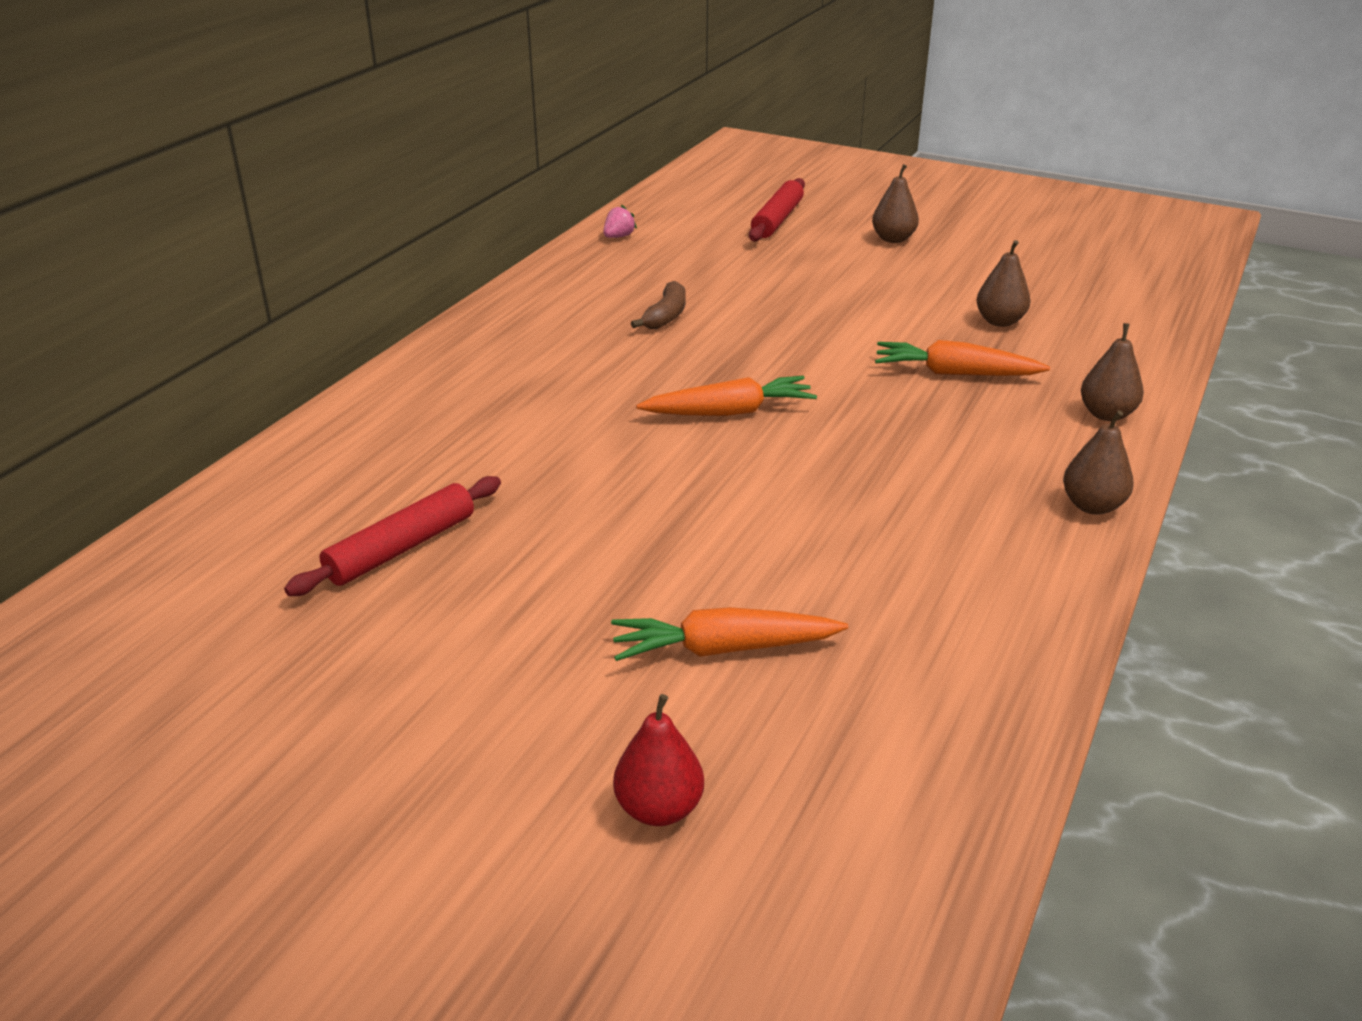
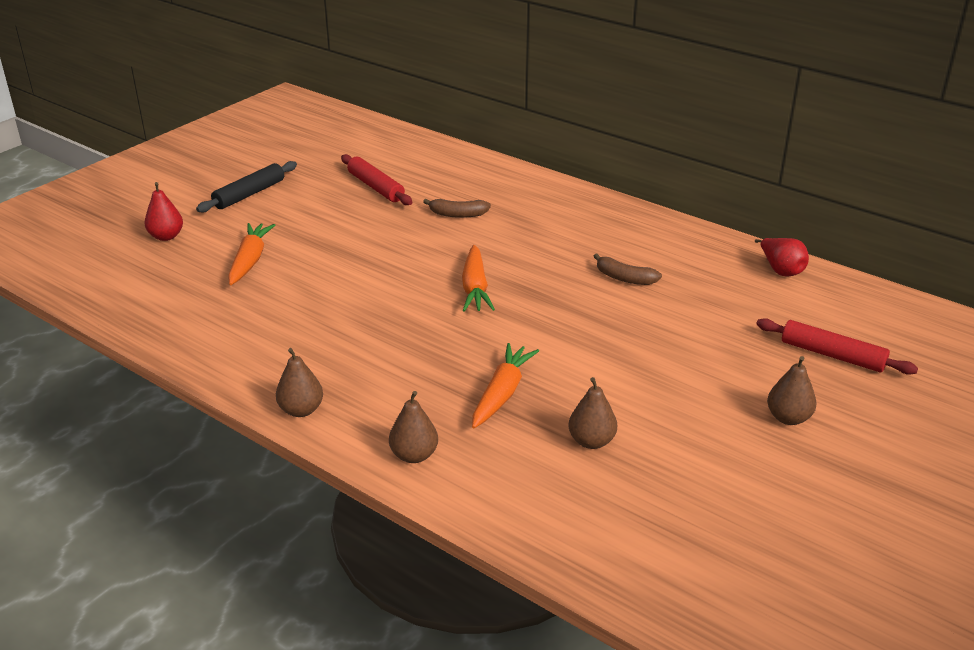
camera: 100 degrees right, 0 degrees up
pink strawberry [603,205,637,238] -> red pear [755,238,809,277]
none -> black rolling pin [196,161,297,212]
none -> brown banana [423,199,491,218]

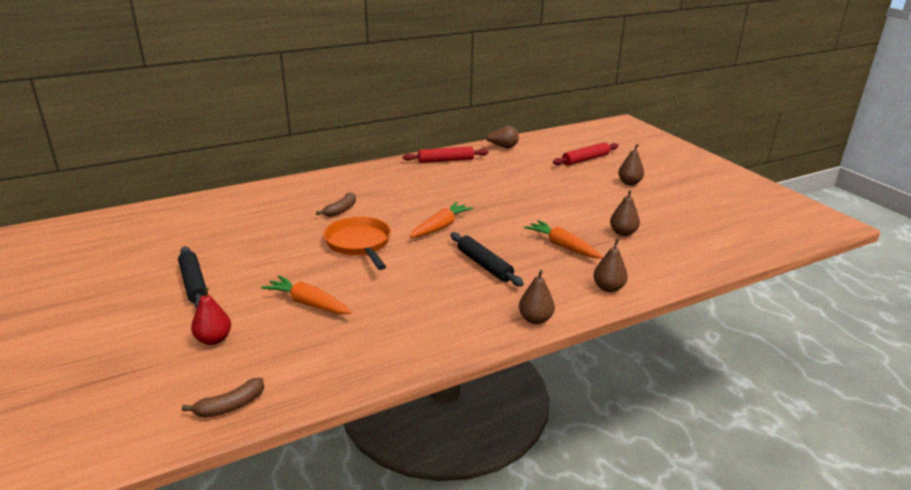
camera: 65 degrees left, 5 degrees down
red rolling pin [341,154,412,205] -> red rolling pin moved to [403,146,489,163]
orange carrot [462,245,495,312] -> orange carrot turned 75 degrees counterclockwise [409,202,473,238]
brown banana [593,254,662,285] -> brown banana moved to [182,378,264,418]
red pear [755,238,809,277] -> brown pear [480,126,519,148]
none -> orange pan [324,217,391,270]
none -> black rolling pin [451,232,524,286]

